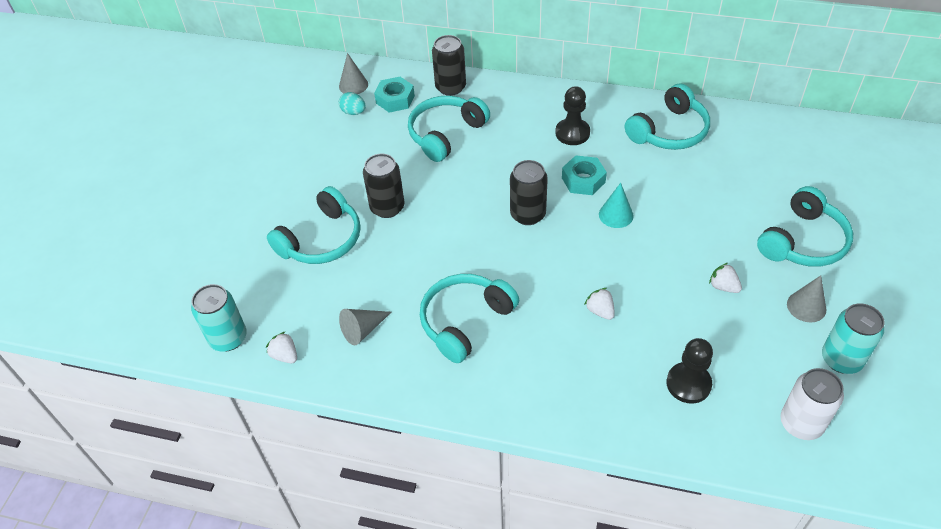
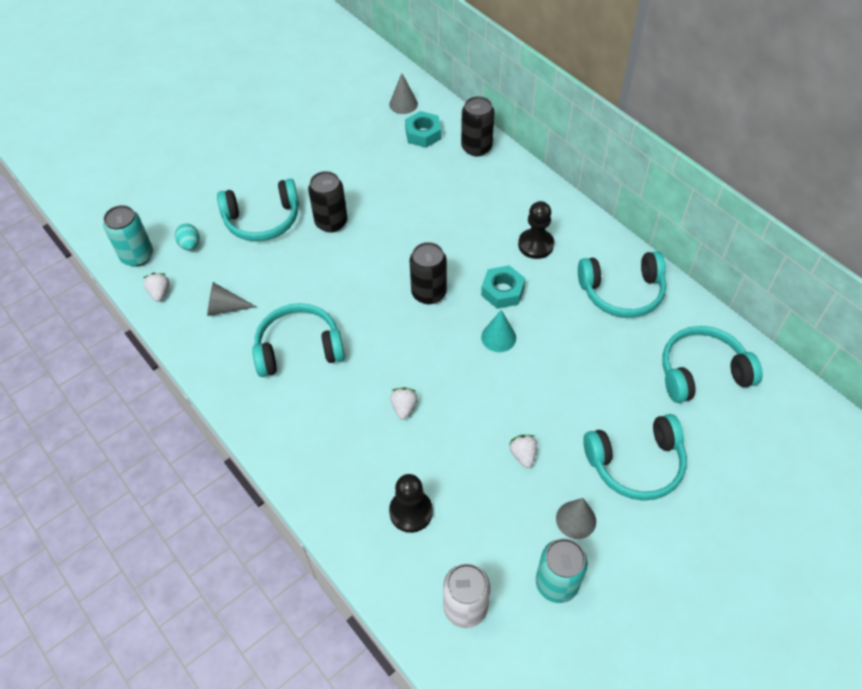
camera: 35 degrees right, 5 degrees up
turquoise egg [339,92,366,115] -> turquoise egg moved to [175,223,199,251]
turquoise headphones [408,96,490,162] -> turquoise headphones moved to [662,326,763,403]

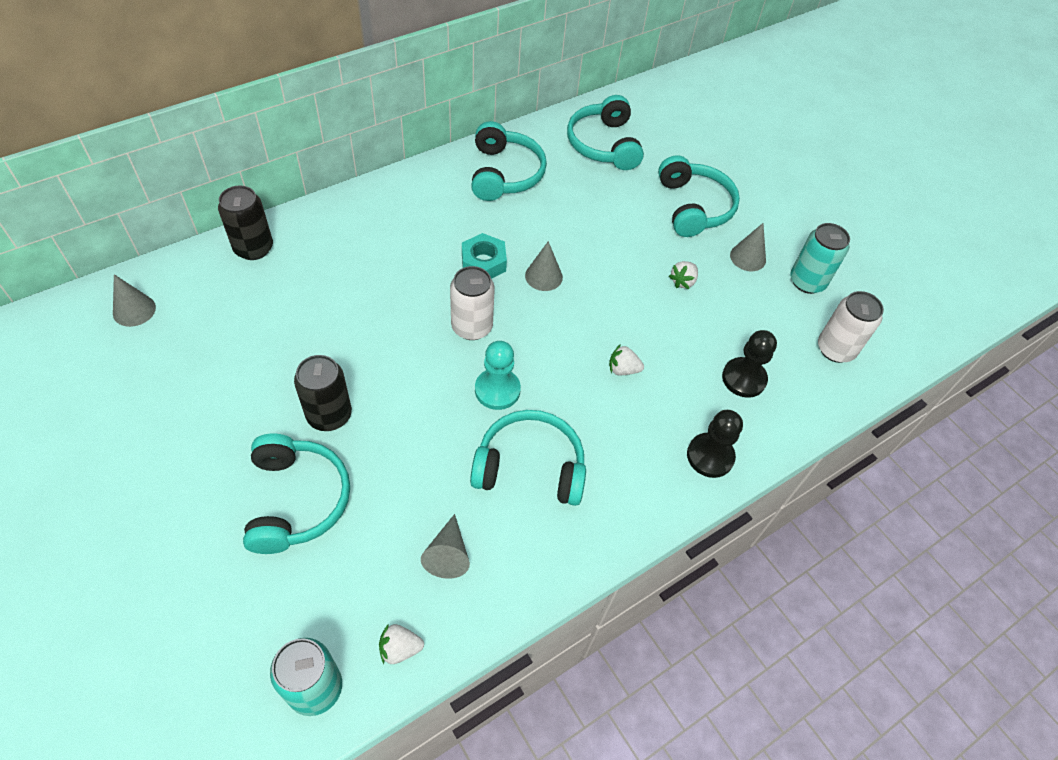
camera: 90 degrees left, 0 degrees up
turquoise egg [175,223,199,251] -> none
turquoise headphones [252,303,345,377] -> turquoise headphones turned 105 degrees clockwise [470,410,586,506]
turquoise nut [405,111,441,148] -> none
black can [409,242,447,304] -> white can [450,266,495,340]
turquoise cone [481,310,516,352] -> grey cone [525,241,563,291]
white strawberry [509,435,537,468] -> white strawberry turned 45 degrees counterclockwise [669,261,698,289]
black pawn [518,201,554,259] -> black pawn moved to [687,410,743,478]
none -> turquoise pawn [475,341,521,410]

